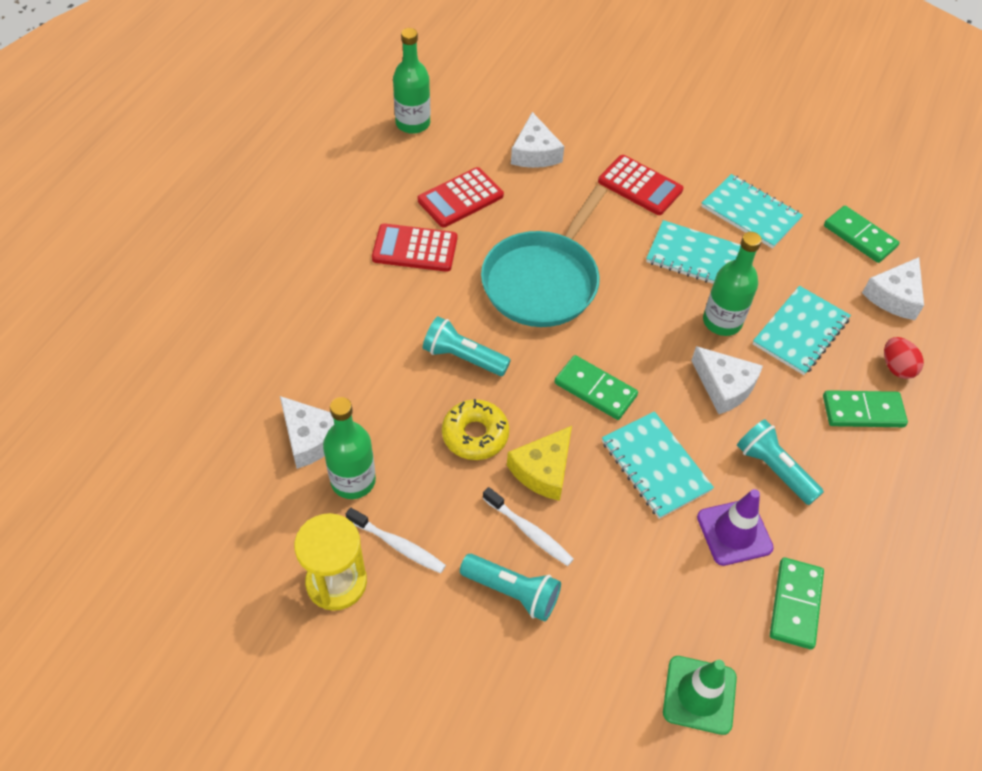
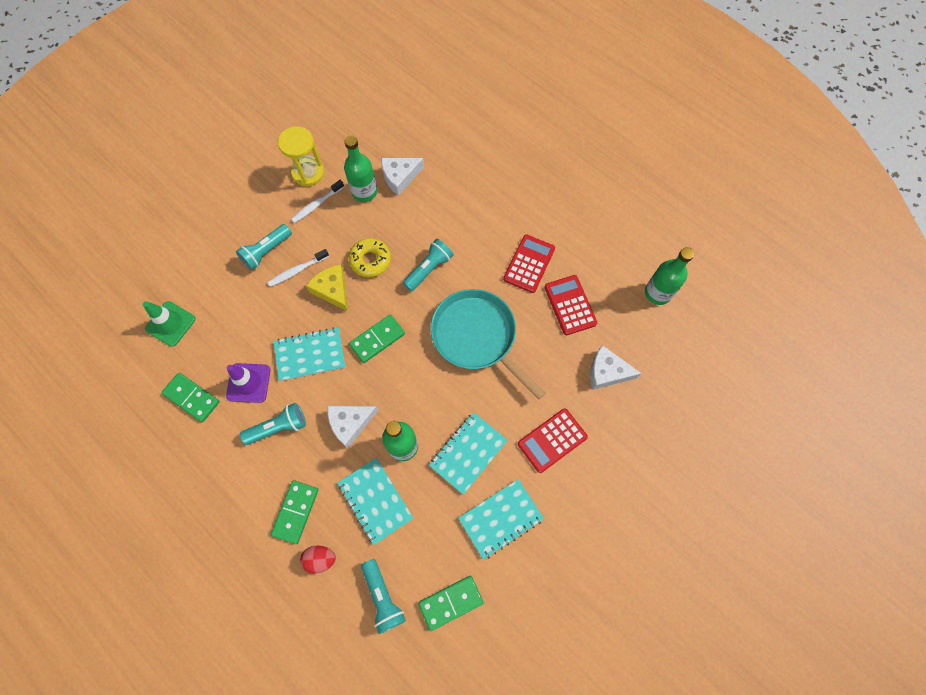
camera: 110 degrees right, 15 degrees up
white cheese [862,257,924,320] -> turquoise flashlight [361,559,406,634]

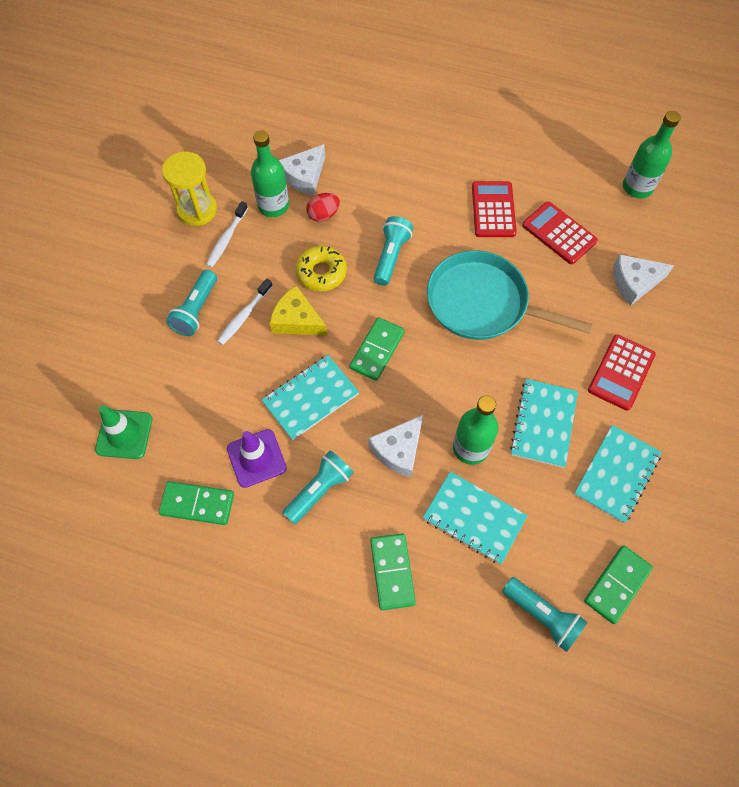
camera: 25 degrees left, 5 degrees down
red egg [300,546,336,574] -> red egg moved to [306,193,340,222]

